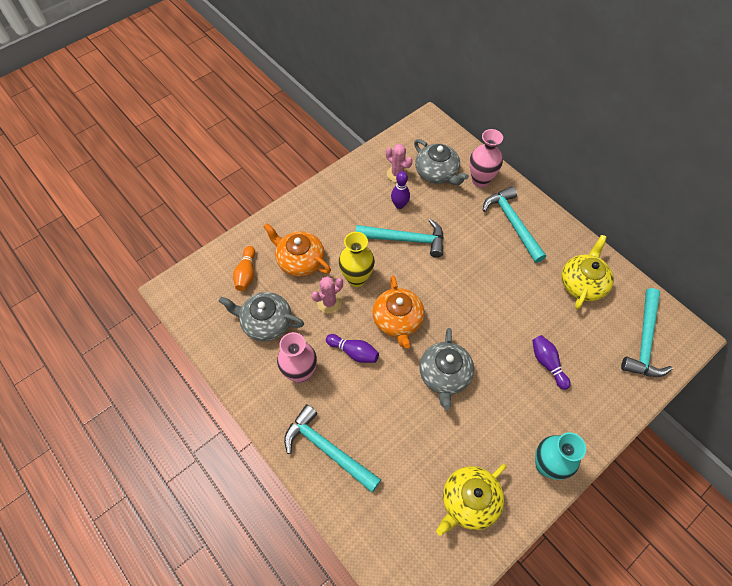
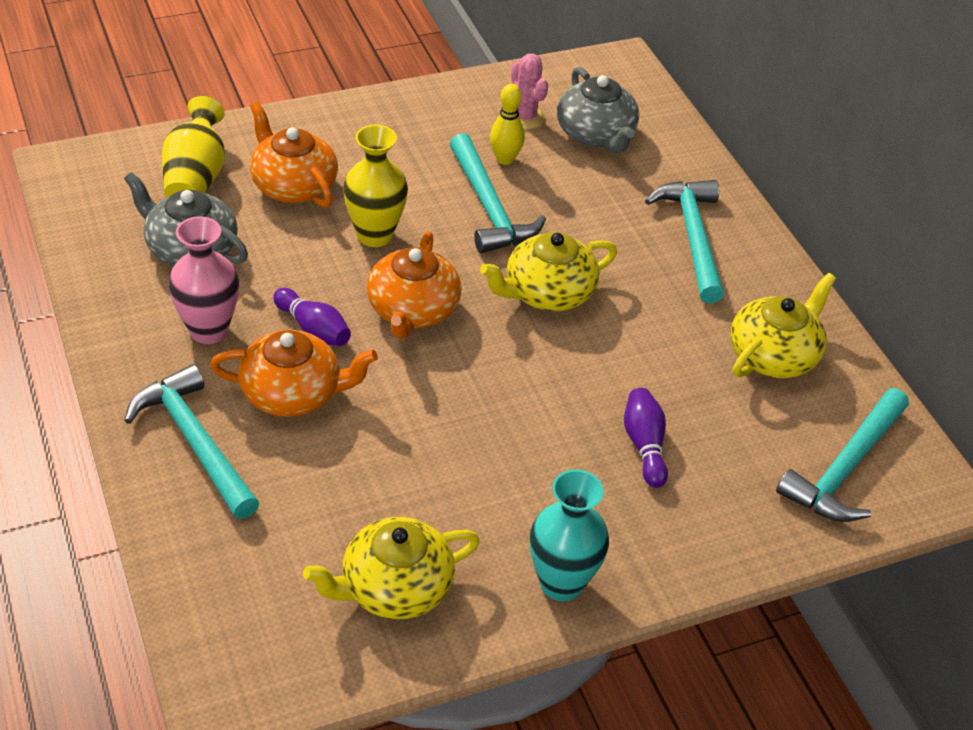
camera: 15 degrees right, 15 degrees down
orange bowling pin [233,246,255,291] -> yellow vase [162,96,225,197]
pink cactus [312,276,343,314] -> none
turquoise hammer [355,219,443,258] -> turquoise hammer turned 45 degrees clockwise [450,133,546,254]
purple bowling pin [391,171,410,209] -> yellow bowling pin [490,84,525,165]
grey teapot [419,328,474,410] -> none
pink vase [470,129,503,188] -> none
none -> orange teapot [210,330,378,417]
none -> yellow teapot [480,232,617,311]

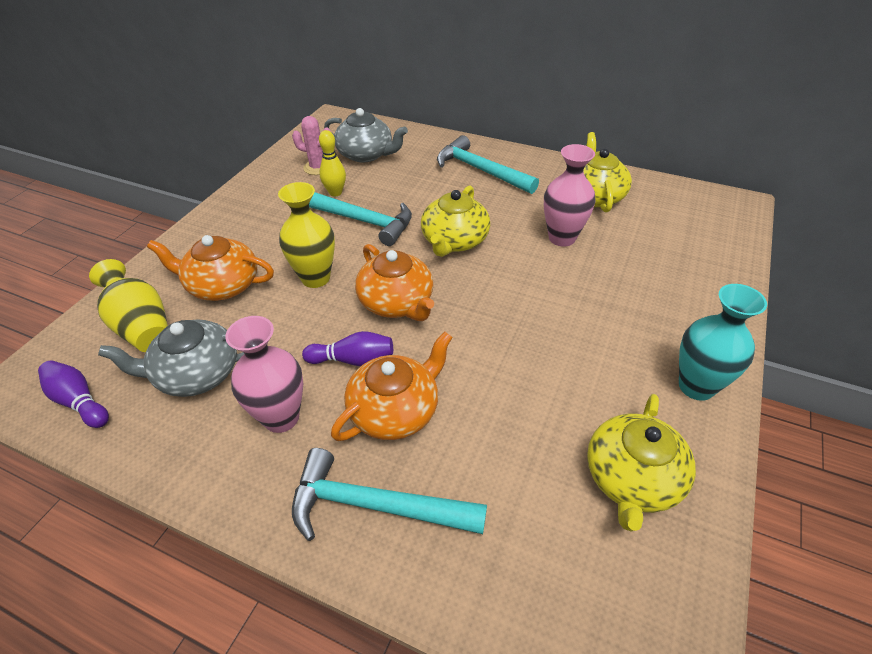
camera: 40 degrees left, 0 degrees up
purple bowling pin [624,388,668,488] -> purple bowling pin moved to [38,360,109,428]
turquoise hammer [776,388,909,522] -> none
none -> pink vase [544,144,596,247]

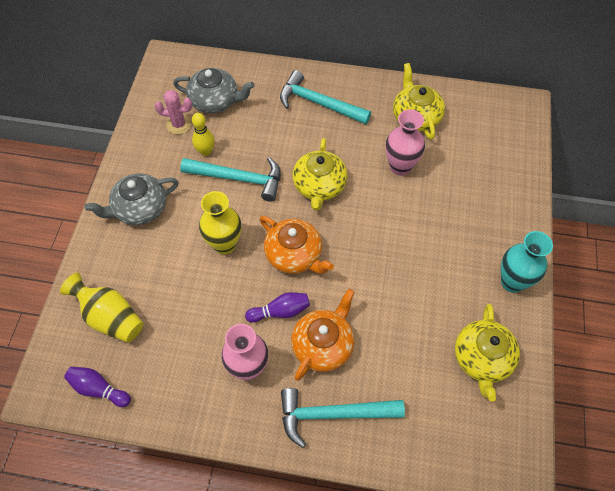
camera: 15 degrees left, 15 degrees up
grey teapot [98,320,244,397] -> grey teapot moved to [84,173,179,225]
orange teapot [147,235,274,301] -> none

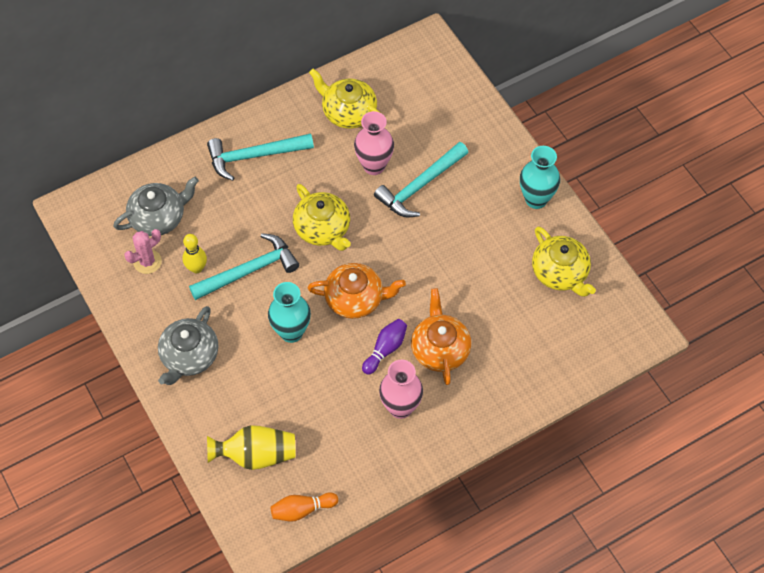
camera: 40 degrees left, 0 degrees up
purple bowling pin [64,367,131,407] -> orange bowling pin [271,492,338,521]
yellow vase [199,191,241,255] -> turquoise vase [268,282,311,343]
turquoise hammer [281,388,405,448] -> turquoise hammer moved to [374,142,469,217]

